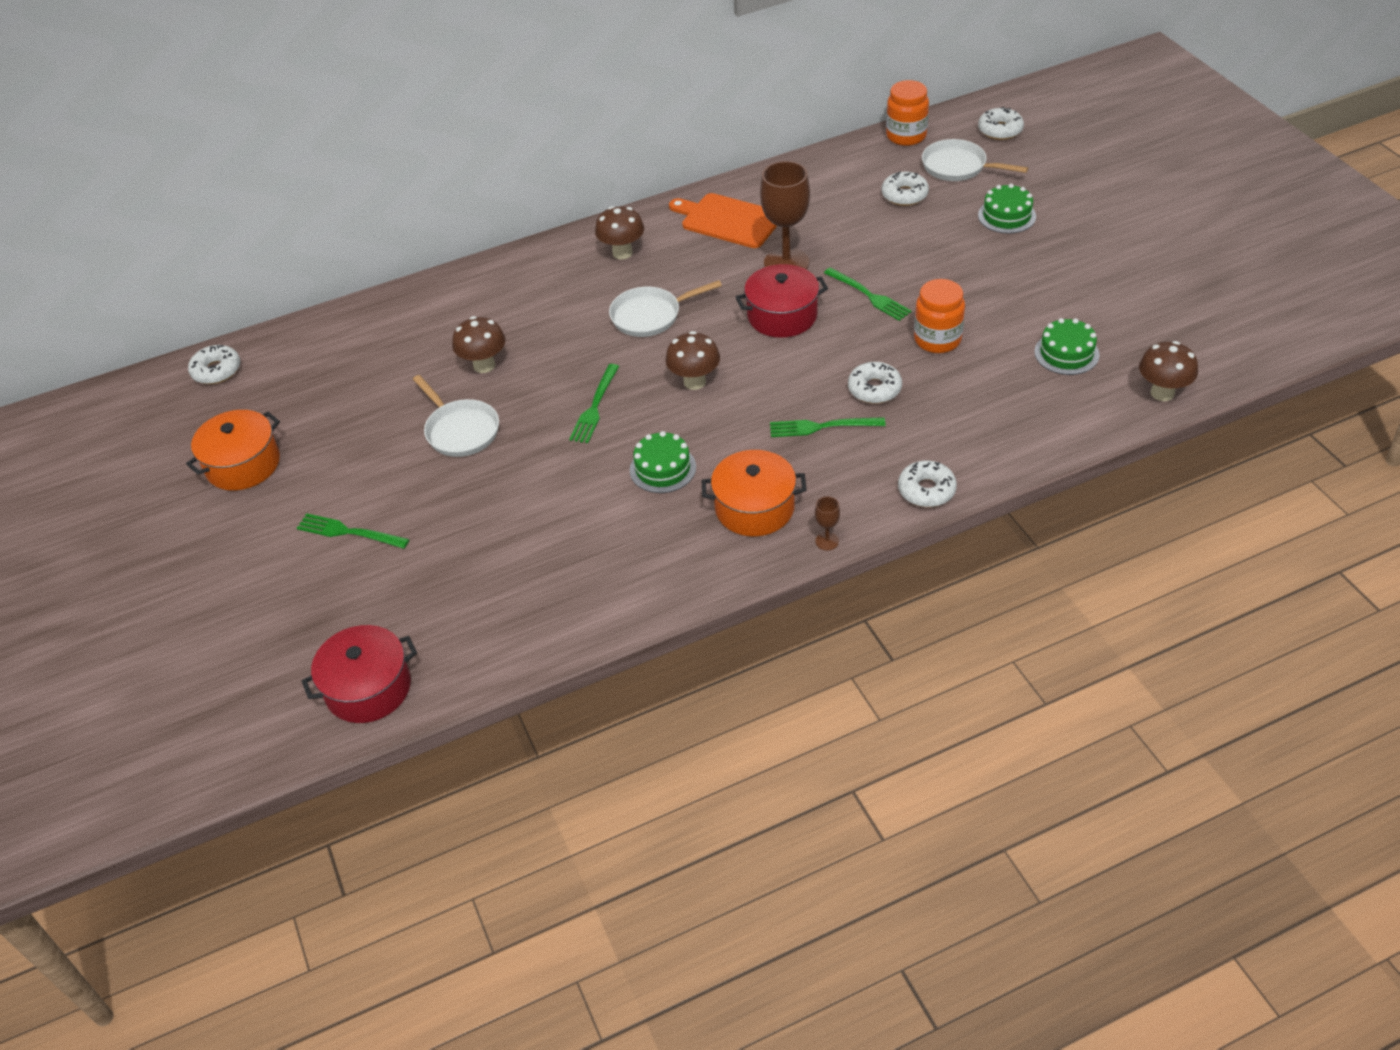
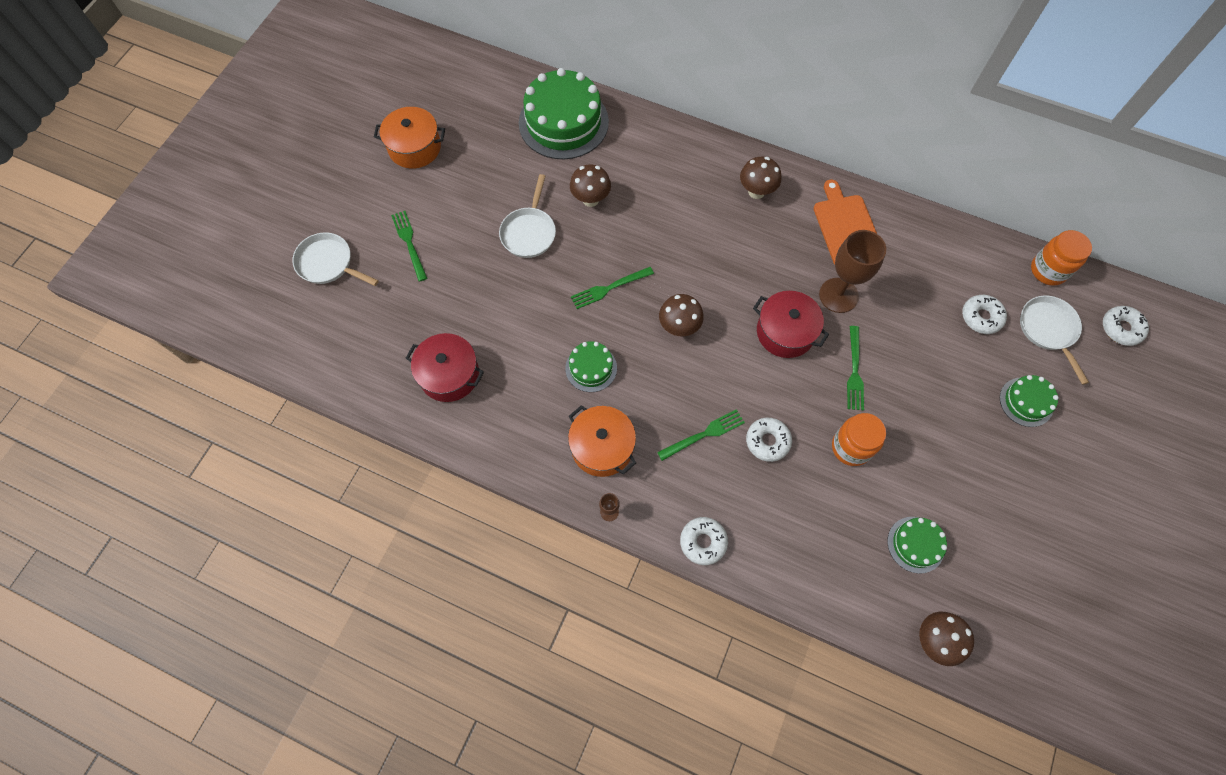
camera: 45 degrees right, 20 degrees up
white donut [188,345,240,384] -> none
red pot [302,625,417,723] -> red pot moved to [406,333,484,402]
white pan [609,280,722,337] -> white pan moved to [292,232,379,286]
green fork [770,417,886,437] -> green fork turned 105 degrees clockwise [657,409,745,461]
none -> green cake [519,68,609,159]

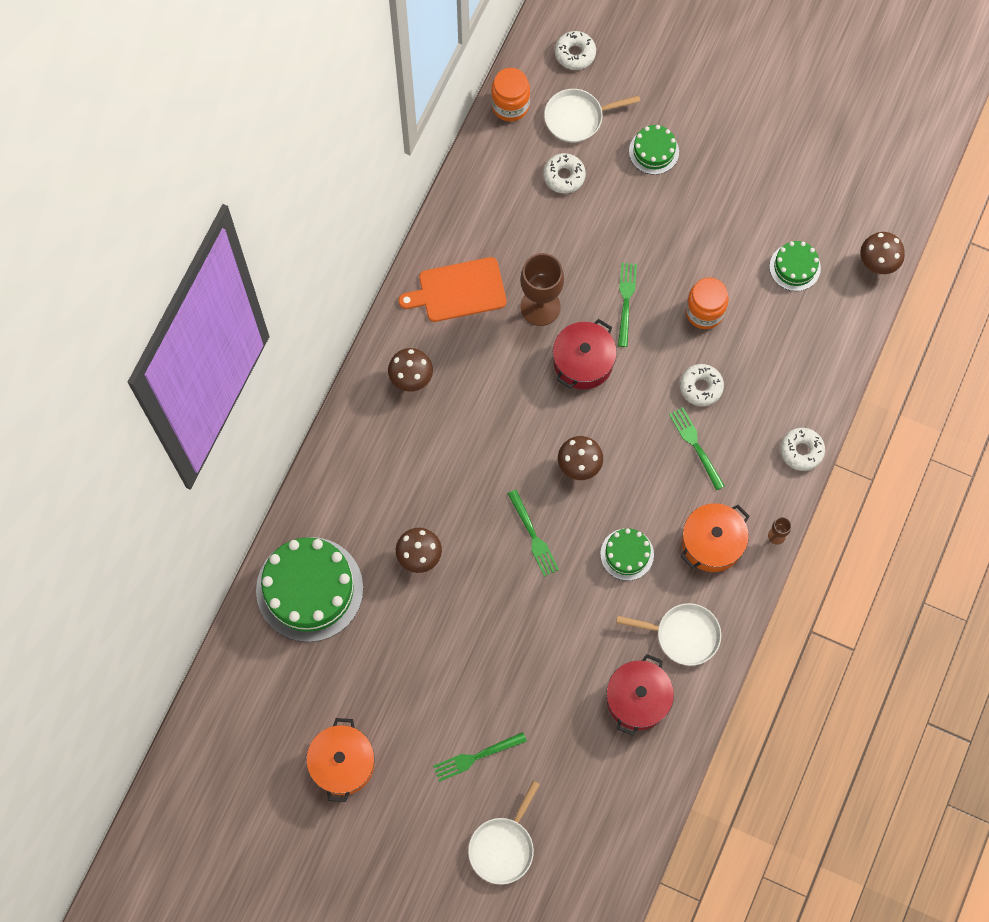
camera: 90 degrees left, 5 degrees up
white pan [499,174,556,258] -> white pan moved to [616,603,721,666]
green fork [847,326,864,411] -> green fork turned 90 degrees counterclockwise [618,263,637,347]

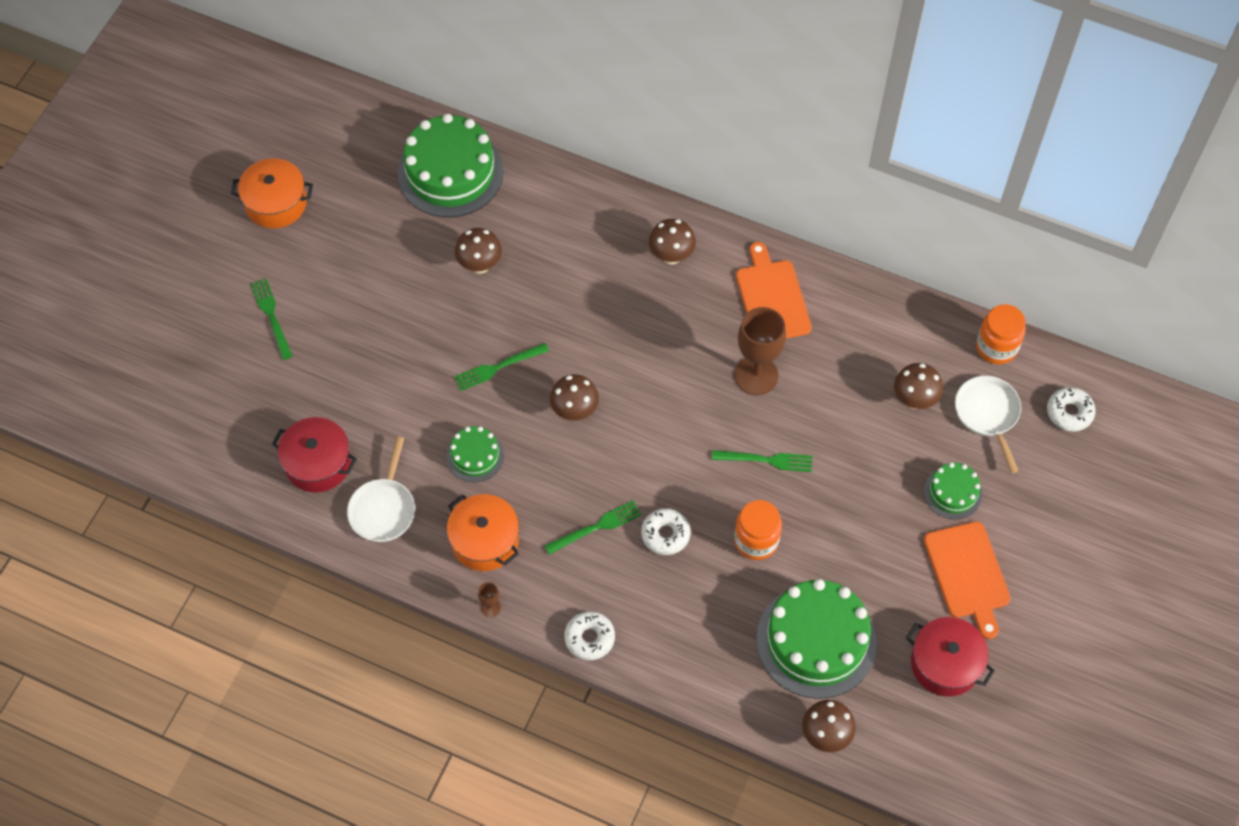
camera: 90 degrees right, 10 degrees down
white pan [468,781,540,884] -> none
white donut [543,153,586,193] -> brown mushroom [894,363,943,409]
red pot [553,319,617,389] -> red pot moved to [906,617,995,697]
green cake [770,241,821,291] -> green cake [756,579,877,699], size x1.99
none -> orange cutting board [924,521,1011,639]

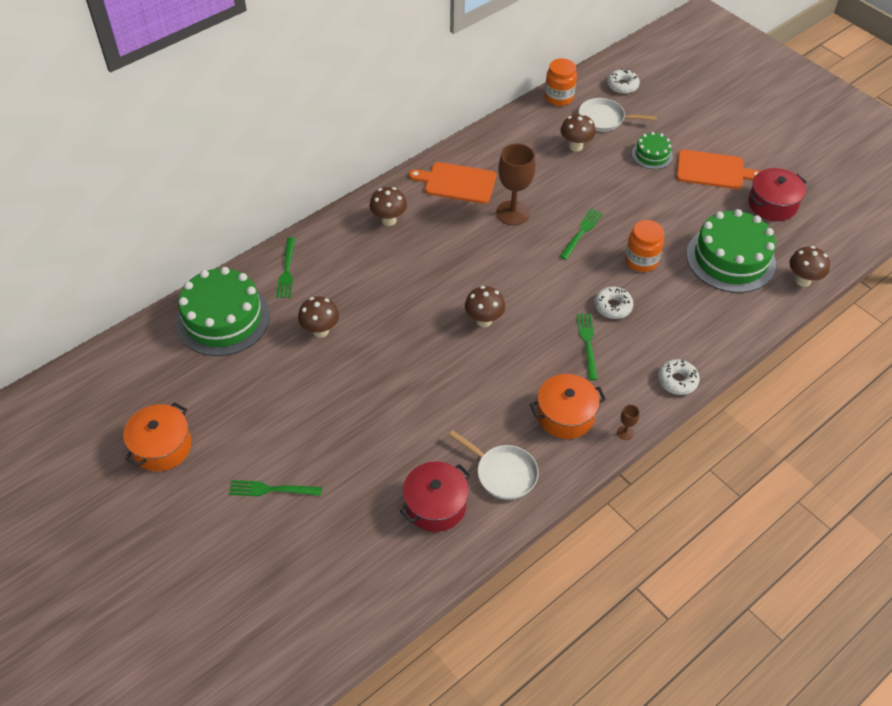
camera: 65 degrees left, 10 degrees down
green cake [447,426,504,482] -> none
green fork [454,343,549,391] -> green fork moved to [276,237,295,298]

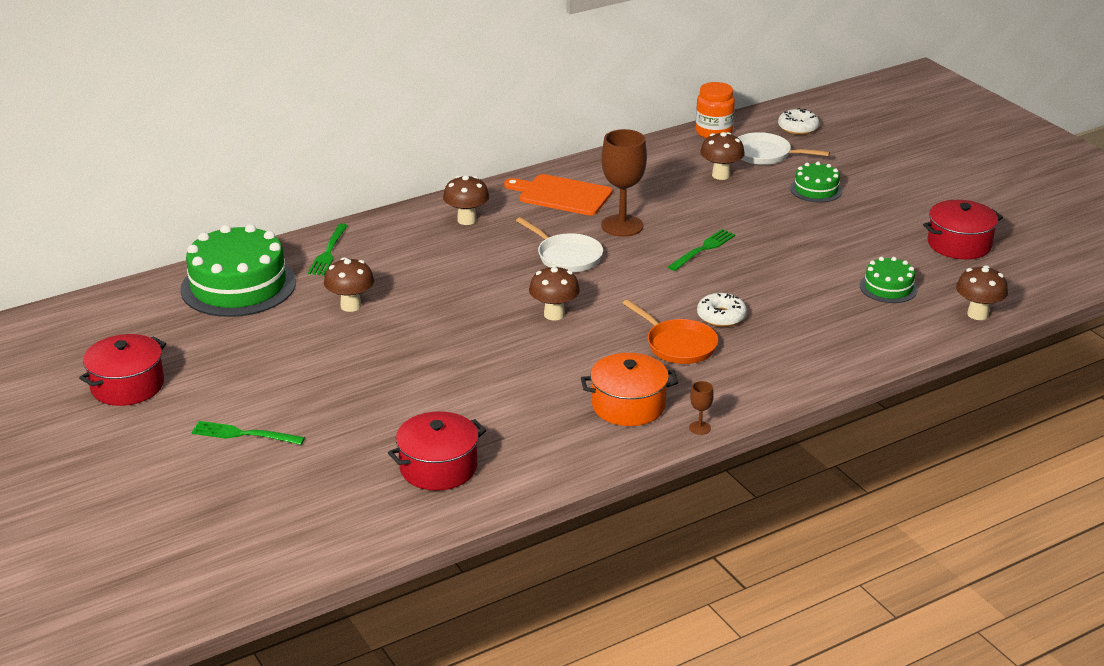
camera: 10 degrees right, 20 degrees down
orange pot [123,402,192,471] -> red pot [79,334,166,406]
white pan [449,430,539,500] -> white pan moved to [516,217,603,272]
green fork [577,314,598,380] -> orange pan [622,300,718,364]
orange jar [625,220,664,272] -> none
white donut [658,359,700,395] -> none
orange cutting board [676,150,760,189] -> none
green cake [686,209,776,293] -> green cake [860,257,918,303], size x0.50

